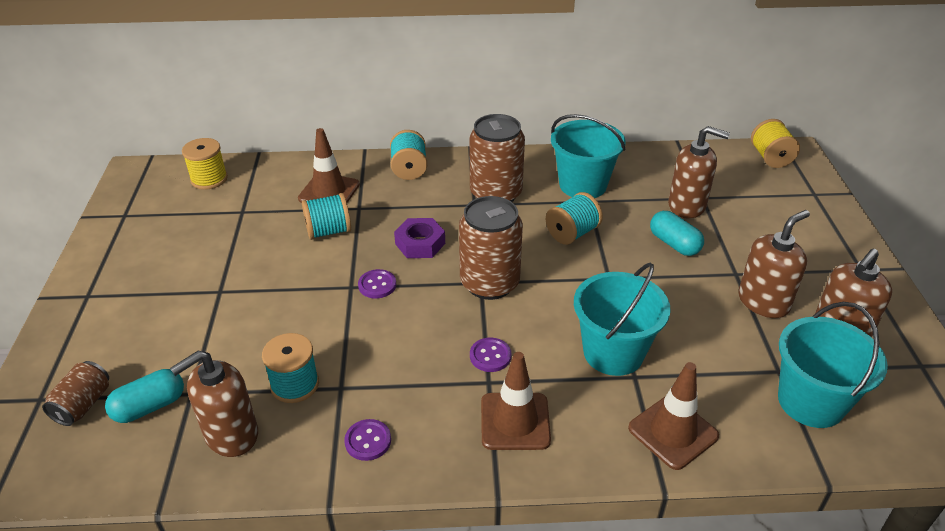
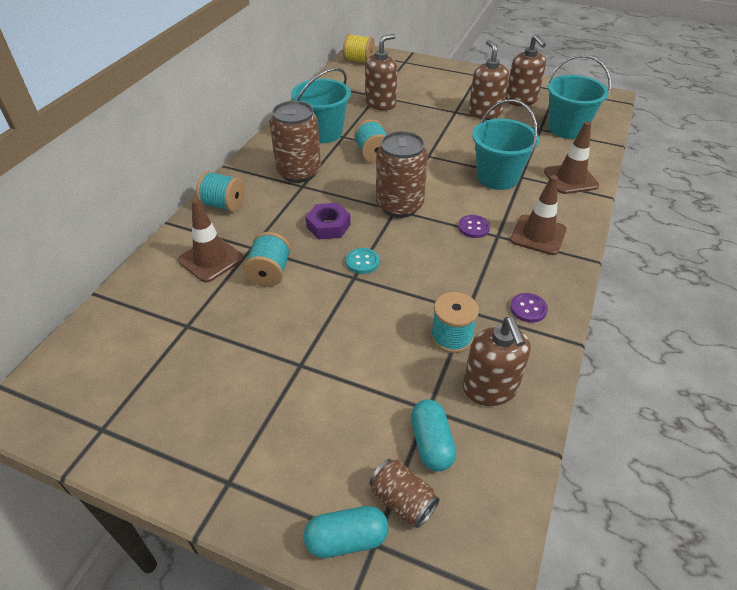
camera: 65 degrees left, 5 degrees up
yellow spool [182,138,228,190] -> none
purple button [358,269,396,298] -> turquoise button [346,248,379,274]
turquoise capsule [650,211,704,256] -> turquoise capsule moved to [304,506,389,558]

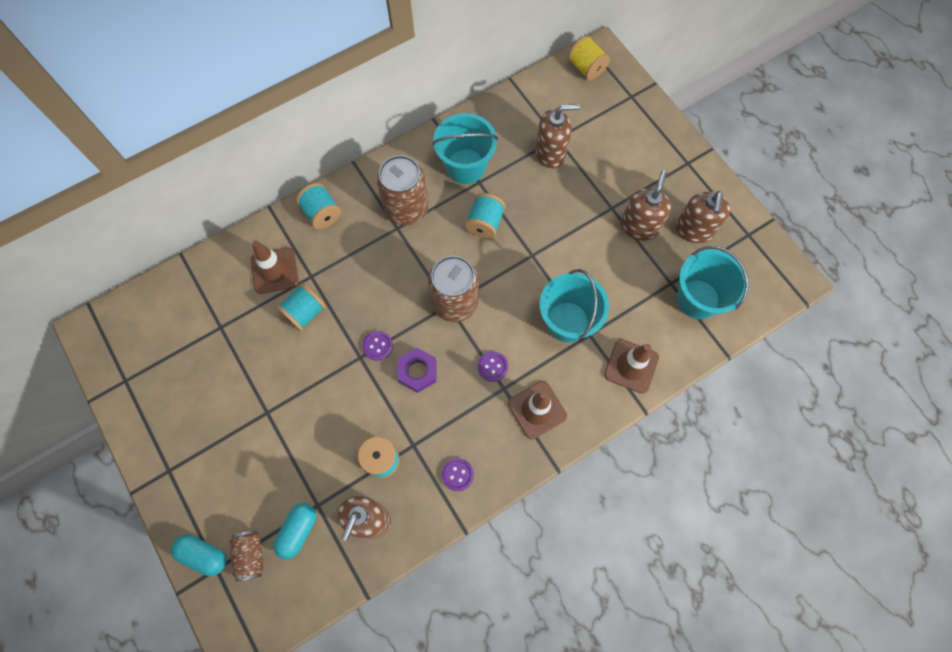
camera: 35 degrees right, 25 degrees up
purple nut [306,203,351,239] -> purple nut moved to [398,348,436,393]
turquoise button [346,248,379,274] -> purple button [362,331,393,361]

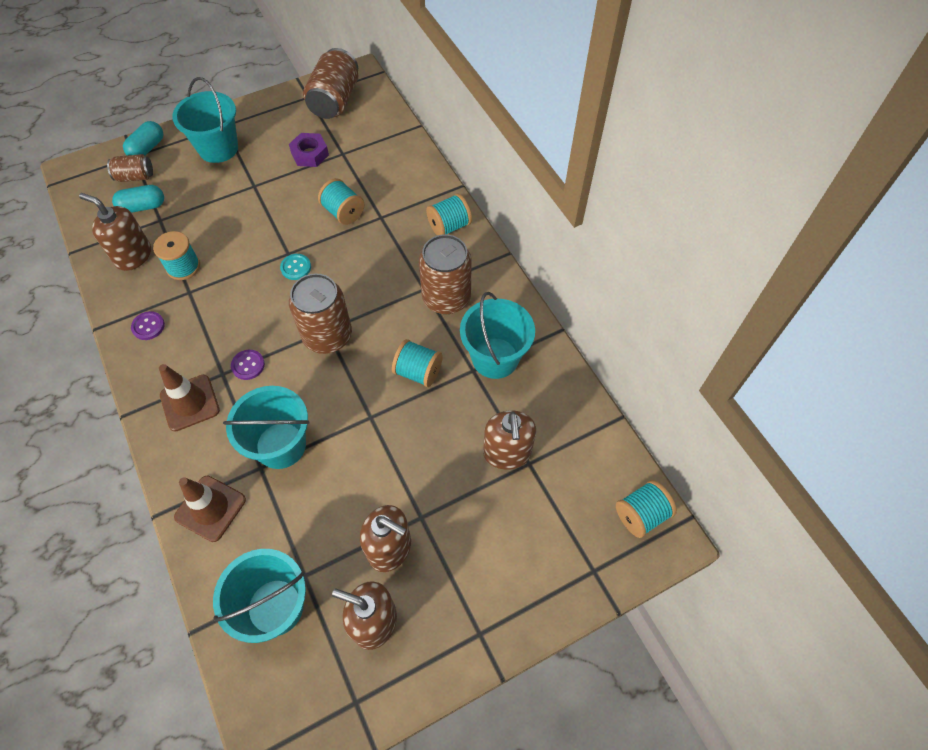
camera: 95 degrees right, 10 degrees down
brown traffic cone [251,240,299,294] -> none
turquoise capsule [273,503,316,559] -> turquoise capsule turned 45 degrees counterclockwise [112,185,164,213]
purple button [362,331,393,361] -> turquoise button [280,254,311,280]
purple nut [398,348,436,393] -> purple nut moved to [289,133,329,167]
yellow spool [568,36,610,80] -> turquoise spool [616,480,677,538]
none -> turquoise bucket [172,77,238,163]
none -> brown can [303,48,358,119]

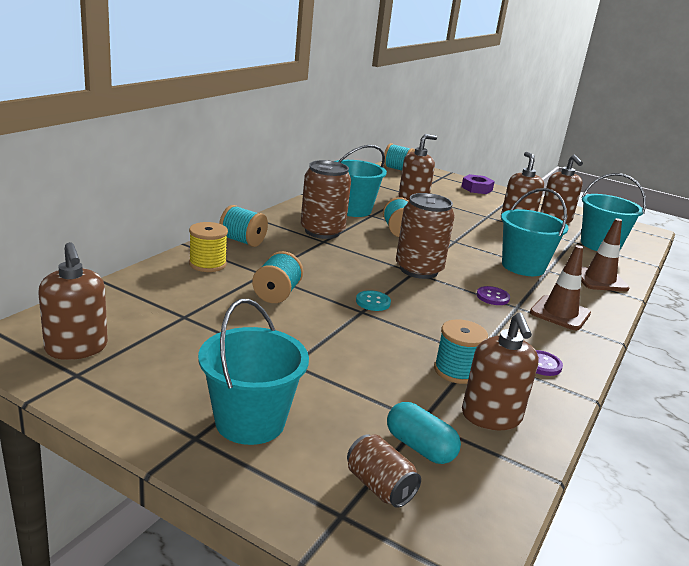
camera: 125 degrees left, 35 degrees down
turquoise capsule [123,121,163,156] -> none
purple nut [289,133,329,167] -> purple nut moved to [461,174,495,194]
brown can [303,48,358,119] -> brown soap dispenser [38,242,108,360]
none -> yellow spool [189,222,228,272]

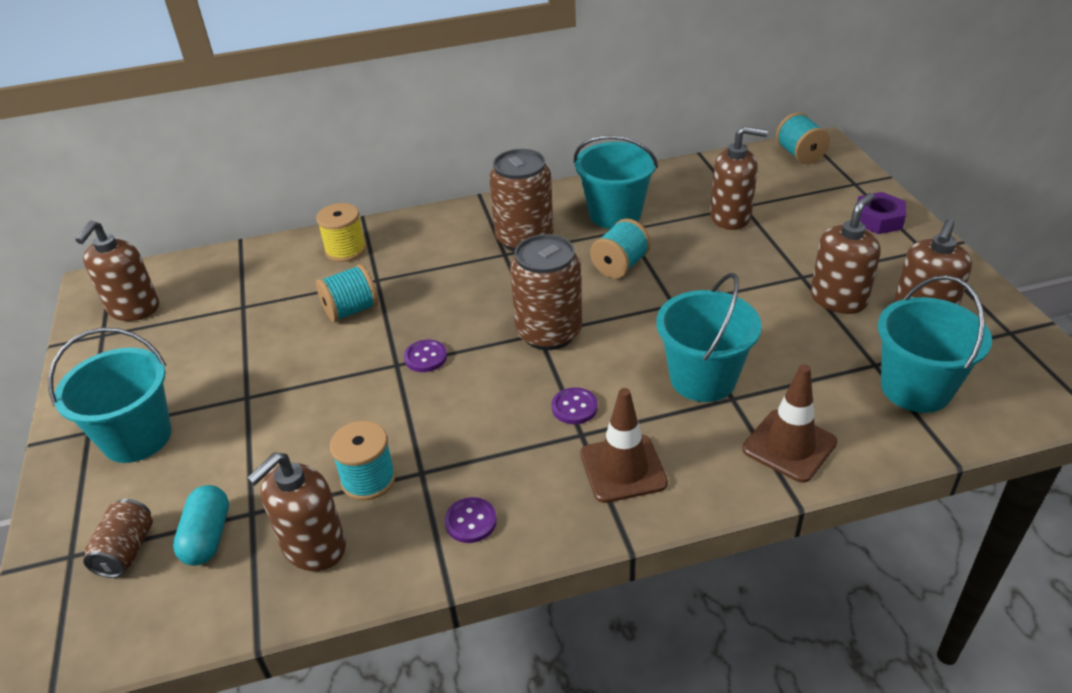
camera: 50 degrees right, 15 degrees up
turquoise spool [219,205,268,247] -> none
turquoise button [356,290,391,311] -> purple button [404,340,447,372]

